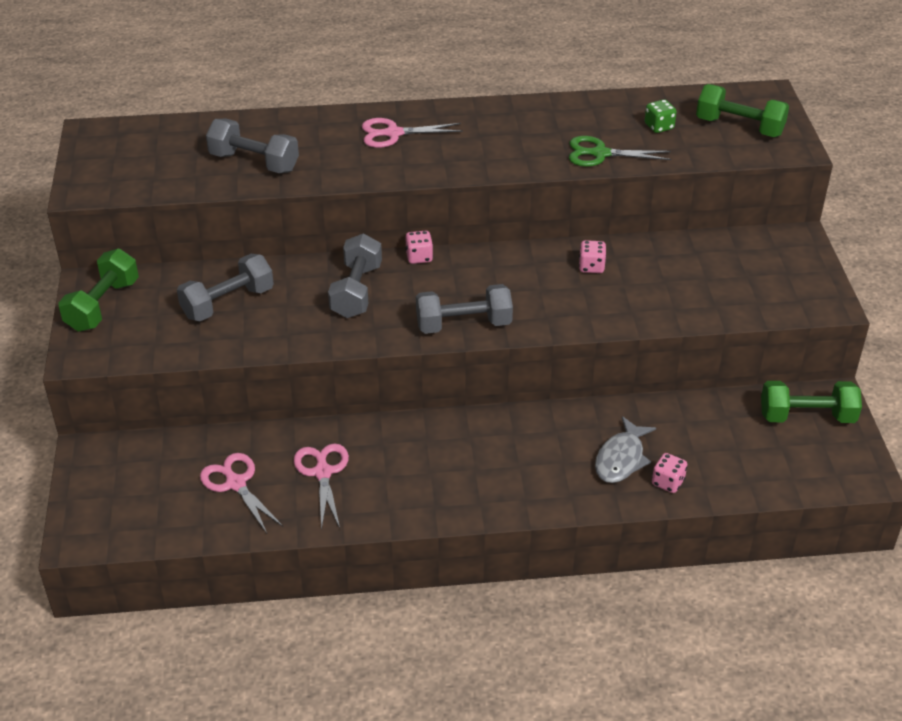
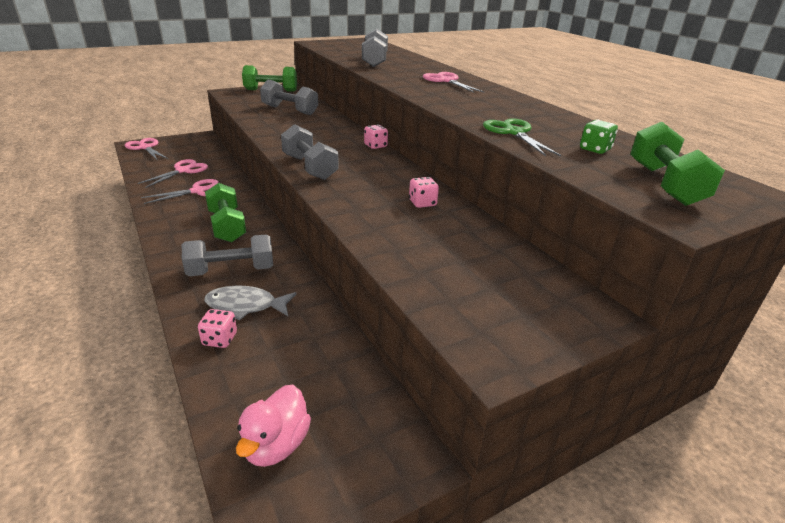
camera: 65 degrees right, 10 degrees down
grey dumbbell [328,234,382,318] -> grey dumbbell moved to [182,234,273,276]
green dumbbell [761,381,862,423] -> green dumbbell moved to [205,183,246,242]
none -> pink scissors [125,138,168,161]
none -> pink duck [236,385,311,467]

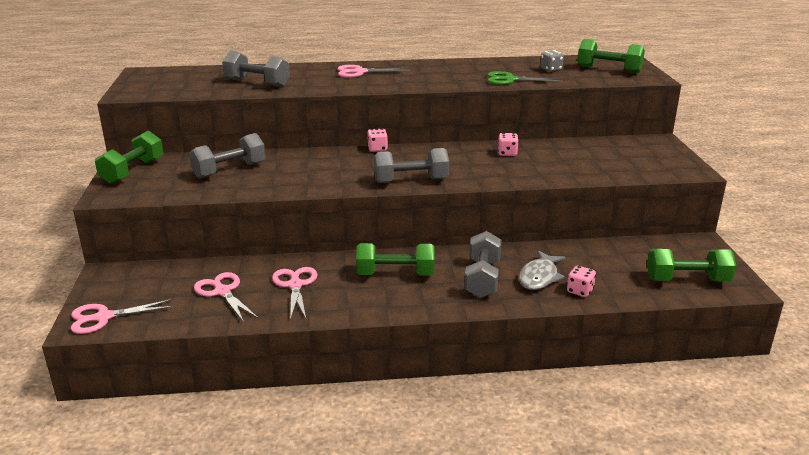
camera: 65 degrees left, 5 degrees down
pink duck [236,385,311,467] -> green dumbbell [647,249,736,282]
green dice [580,120,618,154] -> grey dice [540,50,564,72]

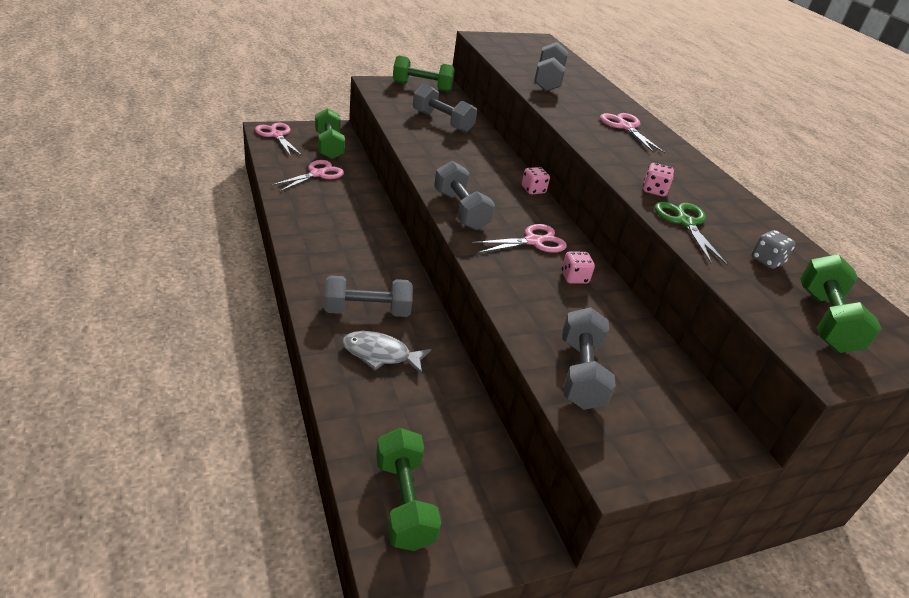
camera: 70 degrees right, 10 degrees up
pink scissors [272,267,318,320] -> pink scissors moved to [471,224,567,253]
green dumbbell [356,243,435,275] -> green dumbbell moved to [315,108,345,159]
pink dice [567,266,596,297] -> pink dice moved to [643,163,674,196]
none -> grey dumbbell [562,307,616,410]

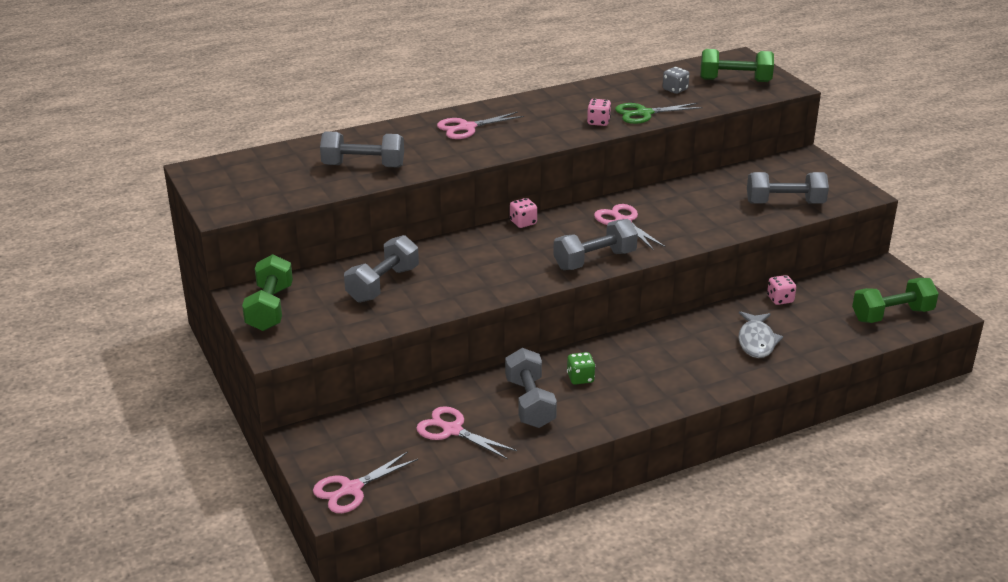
camera: 90 degrees left, 5 degrees down
green dumbbell [315,108,345,159] -> none
grey dumbbell [324,275,413,317] -> grey dumbbell moved to [505,348,557,428]
pink dice [562,251,595,284] -> pink dice moved to [767,275,796,305]
none -> green dice [567,352,595,385]

